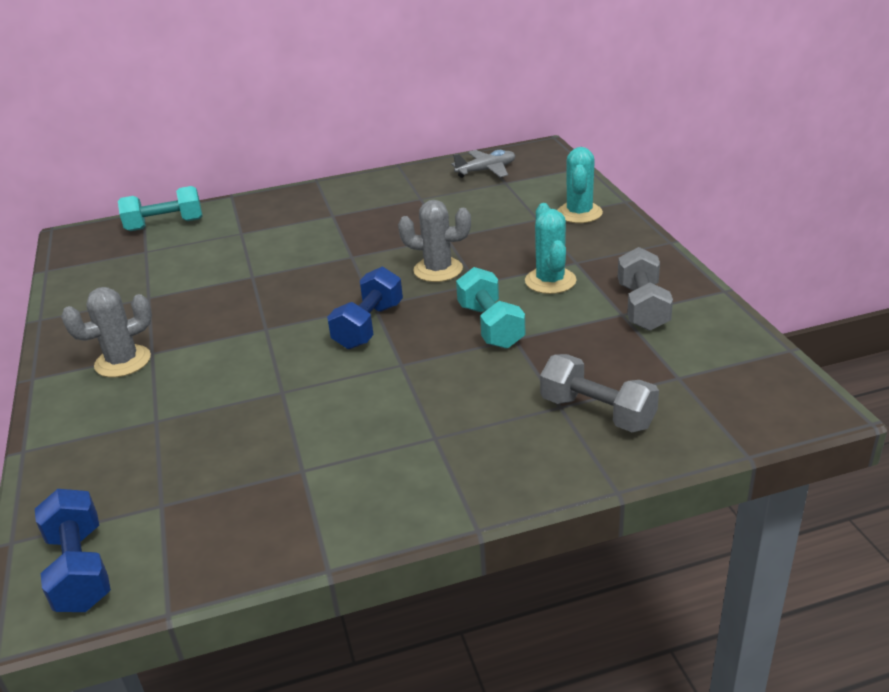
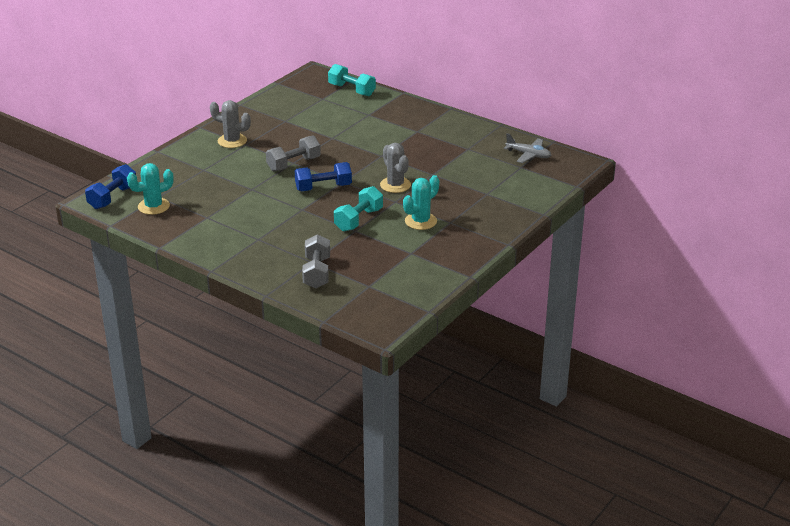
camera: 50 degrees right, 0 degrees up
turquoise cactus [557,147,603,223] -> turquoise cactus moved to [127,163,174,215]
grey dumbbell [618,247,673,331] -> grey dumbbell moved to [266,135,321,171]

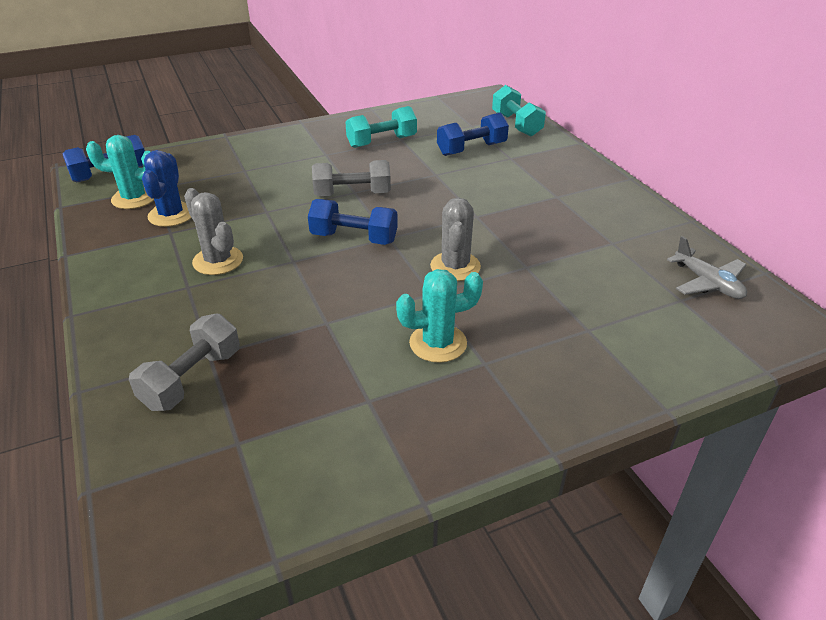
camera: 30 degrees right, 5 degrees up
grey cactus [210,100,251,148] -> grey cactus moved to [184,188,243,275]
turquoise dumbbell [334,186,383,231] -> turquoise dumbbell moved to [345,106,417,148]
none -> blue cactus [142,150,191,227]
none -> blue dumbbell [437,113,509,156]

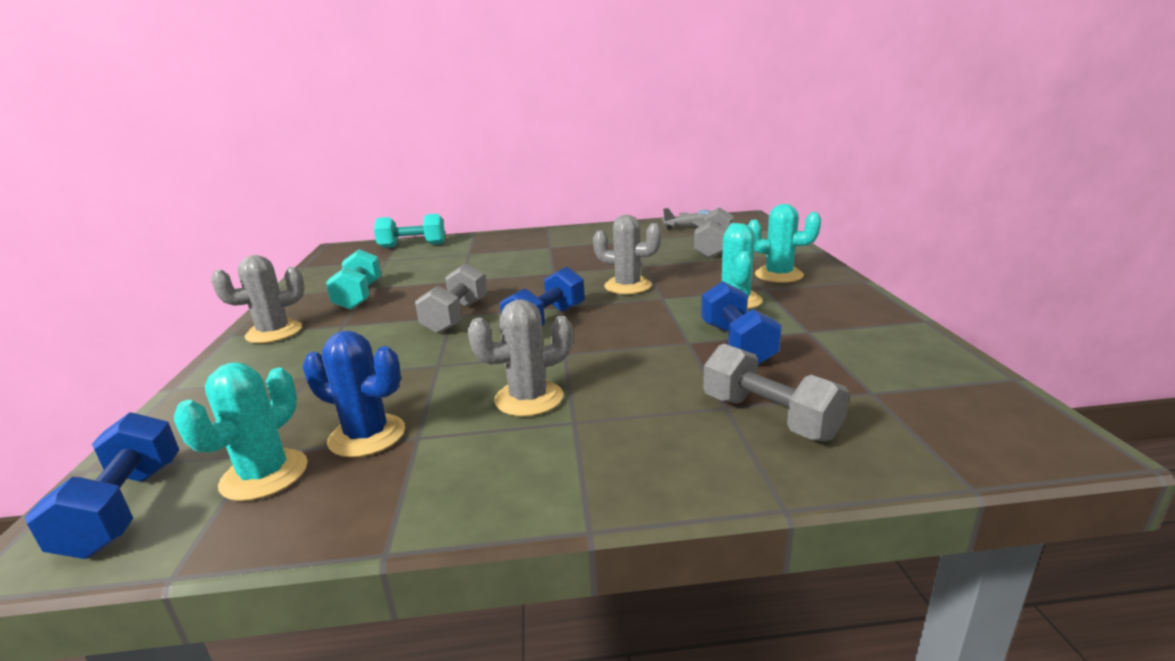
camera: 70 degrees left, 15 degrees down
blue dumbbell [437,113,509,156] -> blue dumbbell moved to [701,281,782,364]
none -> grey cactus [211,255,305,343]
none -> grey dumbbell [694,207,734,258]
none -> turquoise cactus [748,204,821,283]

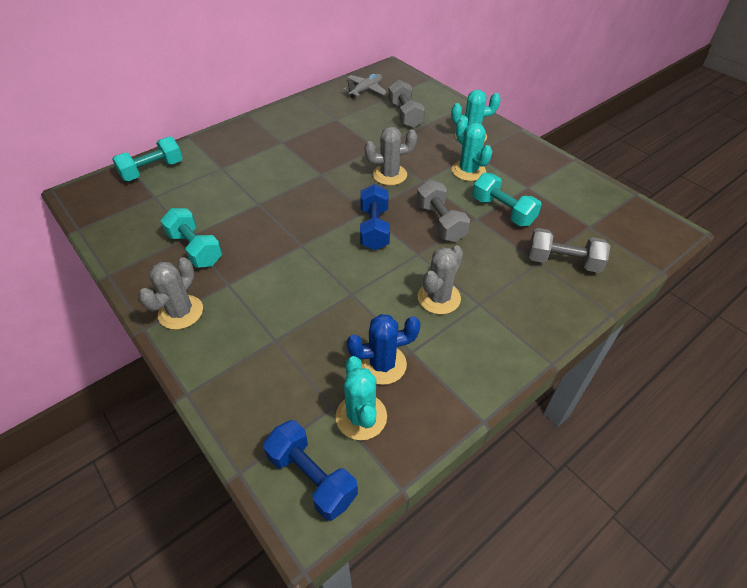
camera: 35 degrees left, 25 degrees up
grey dumbbell [415,263,487,334] -> grey dumbbell moved to [416,180,470,242]
blue dumbbell [701,281,782,364] -> turquoise dumbbell [472,173,542,226]

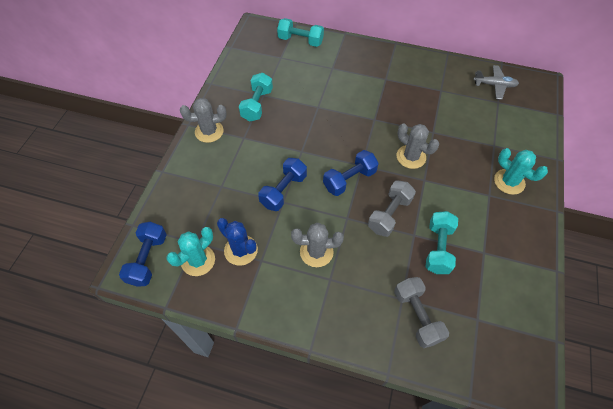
camera: 55 degrees right, 10 degrees up
grey dumbbell [388,80,425,128] -> none
turquoise cactus [452,118,493,181] -> none
none -> blue dumbbell [258,158,307,211]

